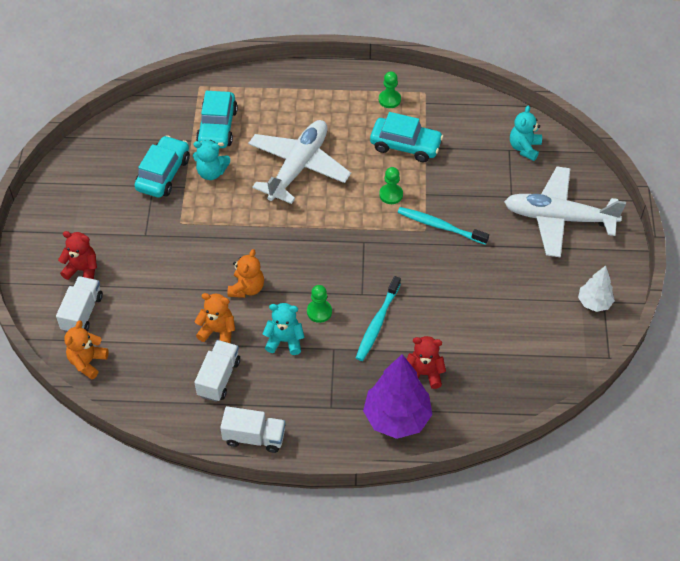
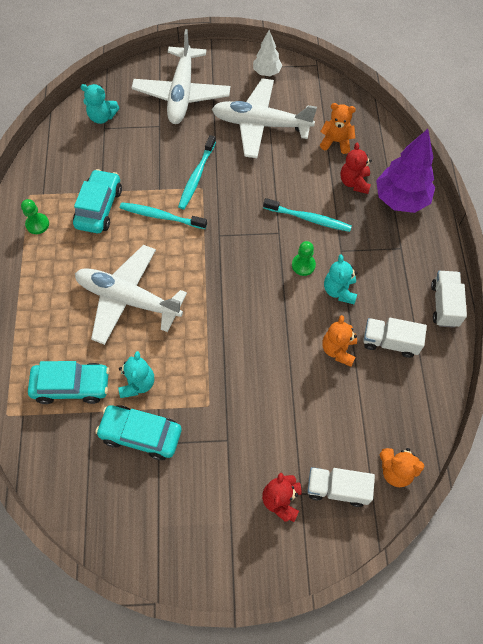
camera: 95 degrees left, 10 degrees up
orange teddy bear [228,249,264,298] -> orange teddy bear moved to [320,103,356,154]
green pawn [379,167,403,204] -> turquoise toothbrush [120,202,207,229]
none -> white plane [212,78,317,158]

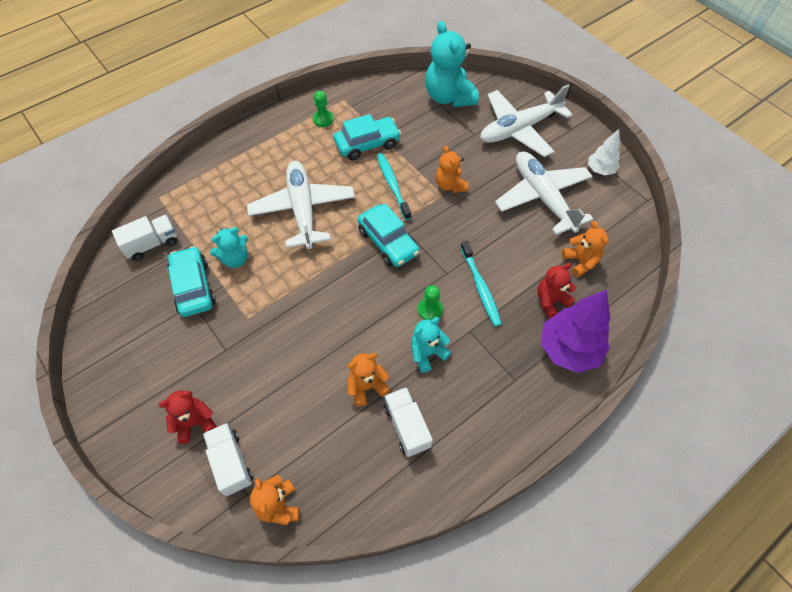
camera: 55 degrees right, 5 degrees down
turquoise car [28,361,109,404] -> turquoise car moved to [357,203,420,267]
turquoise teddy bear [81,84,120,124] -> turquoise teddy bear [425,21,479,107], size x1.77
turquoise toothbrush [178,135,216,209] -> orange teddy bear [436,146,468,193]
white truck [431,271,467,328] -> white truck moved to [112,215,177,261]

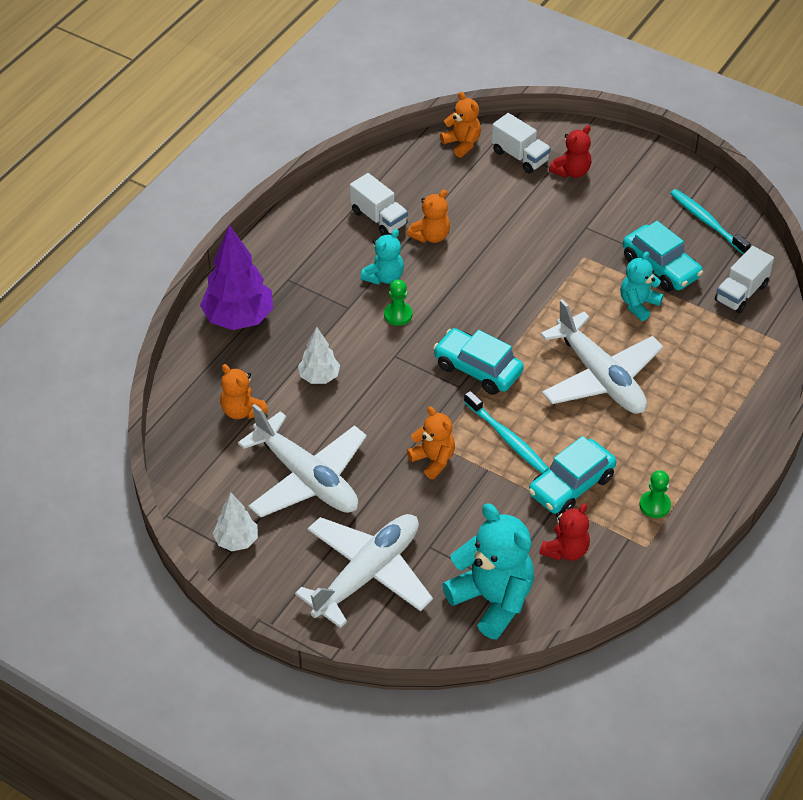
camera: 160 degrees right, 10 degrees down
turquoise toothbrush [460,241,502,326] -> turquoise toothbrush moved to [670,189,751,255]
red teddy bear [537,263,576,318] -> red teddy bear moved to [539,503,590,561]
none -> white tree [298,327,340,384]

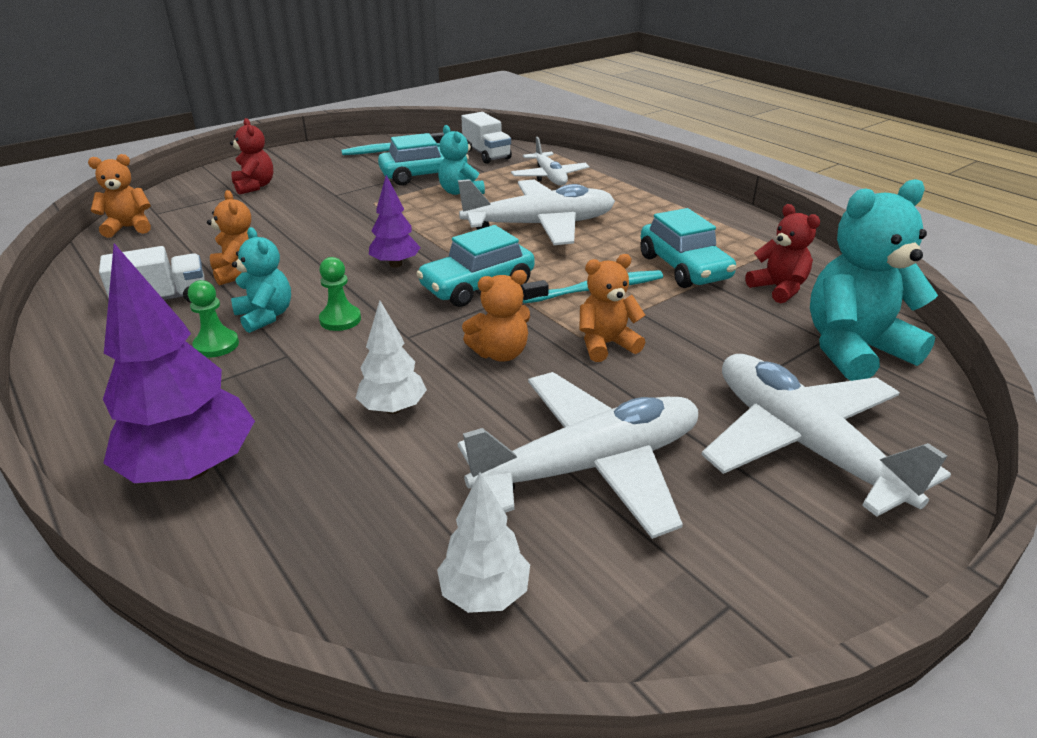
camera: 70 degrees left, 15 degrees down
white tree [213,493,258,551] -> white tree moved to [437,472,530,613]
orange teddy bear [220,364,268,419] -> orange teddy bear moved to [462,270,530,362]
white truck [491,113,551,174] -> none
green pawn [639,470,671,518] -> green pawn moved to [188,280,239,358]
none -> purple tree [369,175,421,268]
none -> white plane [511,137,590,186]

